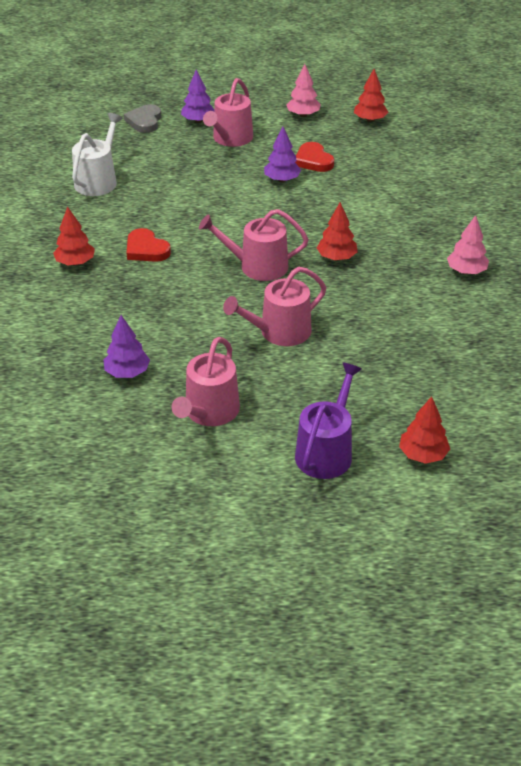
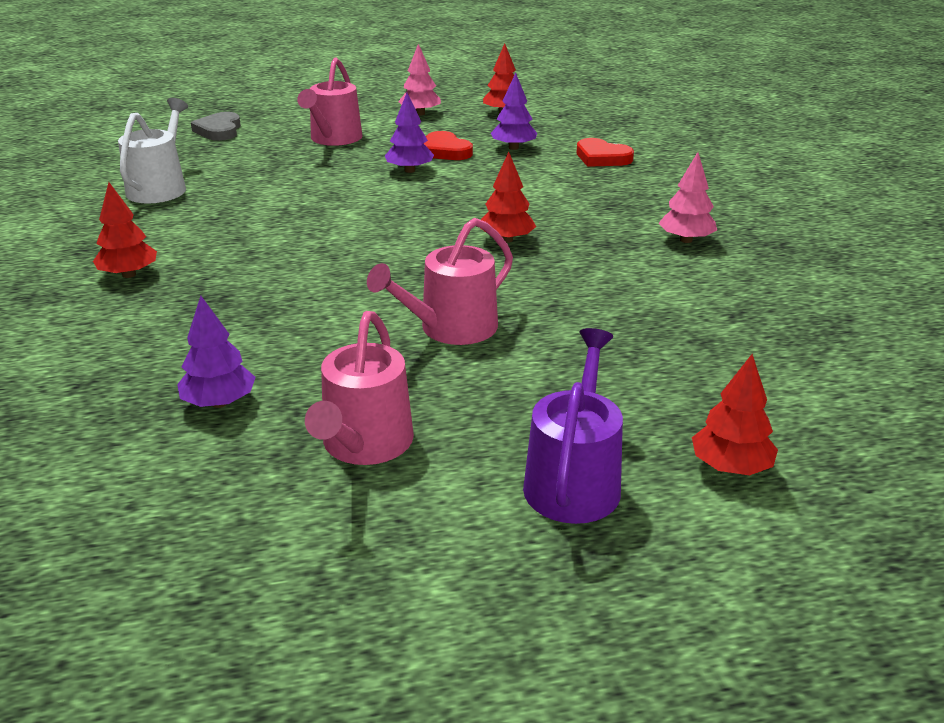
camera: 10 degrees left, 10 degrees down
red heart [126,228,171,262] -> red heart moved to [577,138,634,167]
purple tree [181,70,214,123] -> purple tree moved to [491,73,537,150]
pink watering can [199,209,309,281] -> none

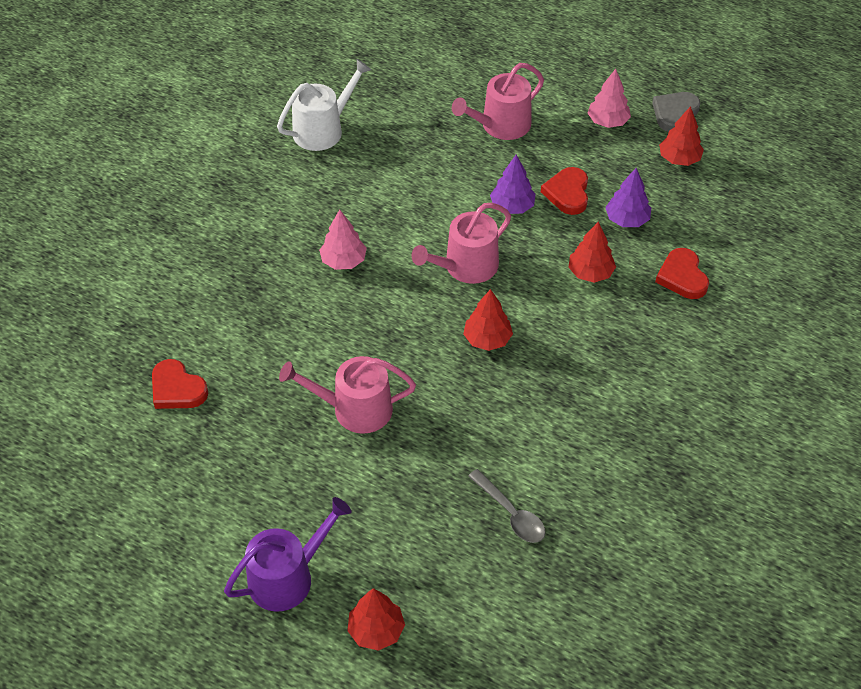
camera: 40 degrees right, 20 degrees up
red tree [93,182,157,278] -> red tree moved to [568,222,616,283]
purple tree [177,296,256,408] -> red heart [152,359,208,409]
grey heart [191,112,241,141] -> grey heart moved to [652,92,700,132]
pink watering can [305,311,414,465] -> pink watering can moved to [412,203,511,284]
pink tree [659,152,717,243] -> pink tree moved to [319,209,367,270]
none -> grey spoon [468,469,545,543]

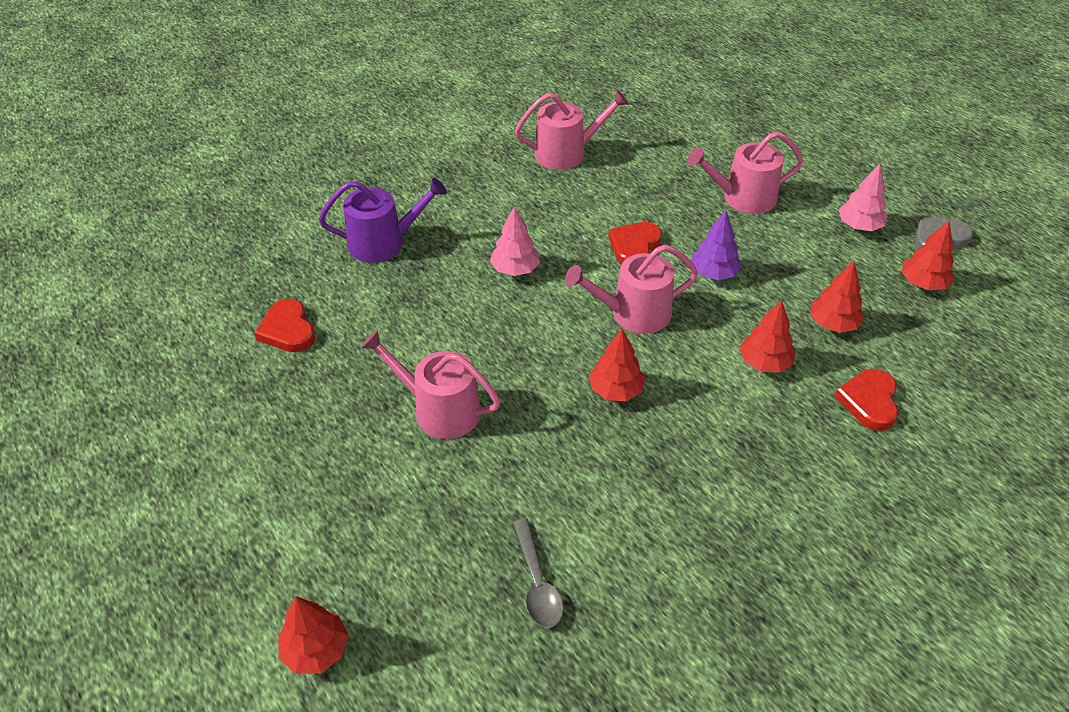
camera: 25 degrees right, 5 degrees down
purple watering can [224,497,351,612] -> purple watering can moved to [319,178,447,263]
white watering can [277,59,371,151] -> pink watering can [515,90,629,170]
red heart [541,167,588,215] -> red heart moved to [608,222,662,264]
purple tree [605,168,651,227] -> red tree [810,262,865,333]

